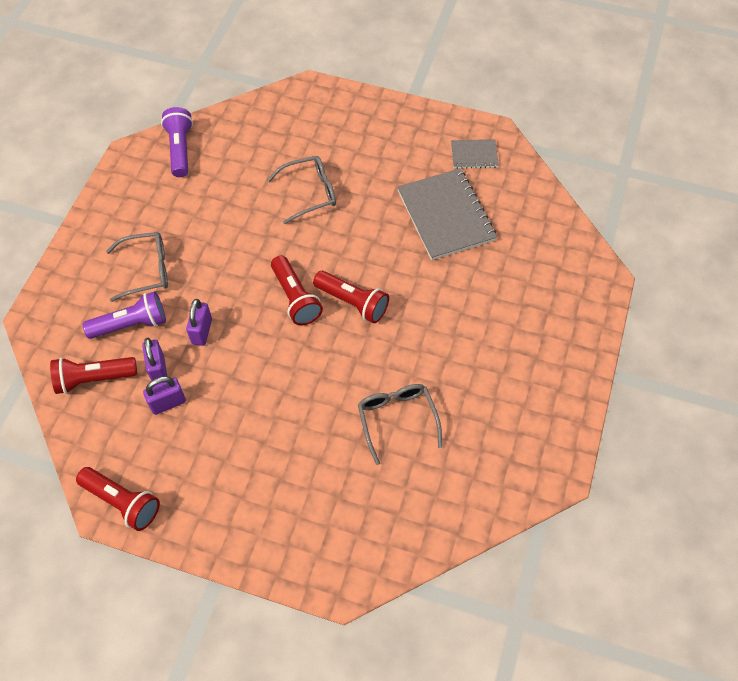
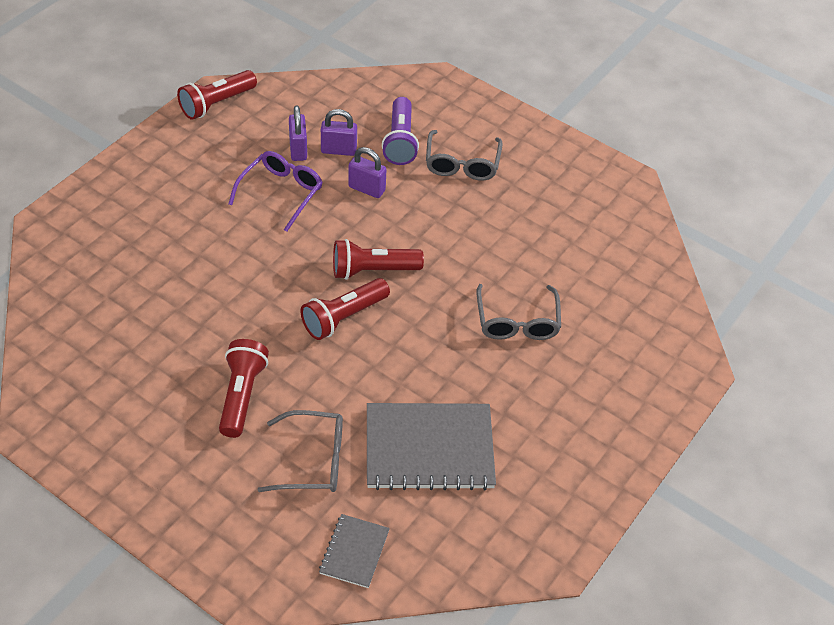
camera: 105 degrees right, 10 degrees down
red flashlight [50,357,137,394] -> red flashlight moved to [219,339,269,438]
purple flashlight [161,107,193,177] -> none
grey glasses [358,384,442,465] -> grey glasses moved to [257,410,343,492]
grey notebook [451,139,499,169] -> grey notebook moved to [319,514,390,588]
none -> purple glasses [228,151,323,232]

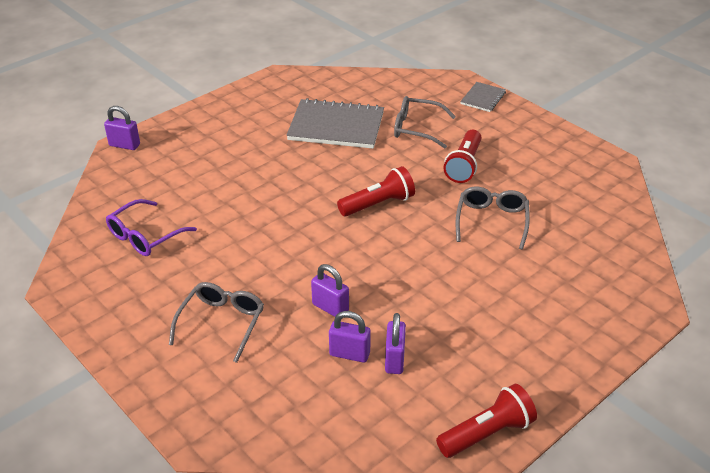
camera: 165 degrees left, 10 degrees down
purple glasses [228,151,323,232] -> purple glasses moved to [106,199,197,256]
grey notebook [319,514,390,588] -> grey notebook moved to [460,82,506,112]
red flashlight [333,239,424,280] -> none
purple flashlight [382,97,419,165] -> none
grey glasses [476,284,561,340] -> grey glasses moved to [455,187,530,250]
none -> purple padlock [104,106,140,150]

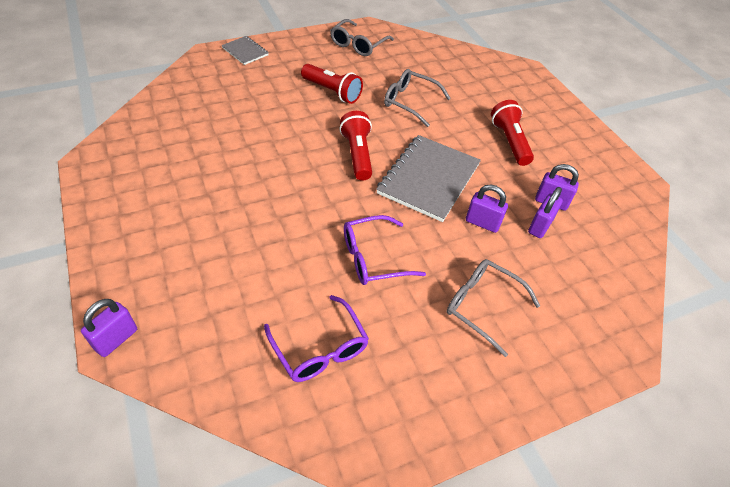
camera: 75 degrees left, 10 degrees up
grey notebook [286,98,384,149] -> grey notebook moved to [376,135,481,222]
purple padlock [311,264,349,317] -> purple padlock turned 60 degrees clockwise [466,185,508,233]
grey glasses [394,96,456,148] -> grey glasses moved to [330,19,394,56]
red flashlight [436,384,537,458] -> red flashlight moved to [491,100,534,166]
none -> purple glasses [344,215,426,285]

